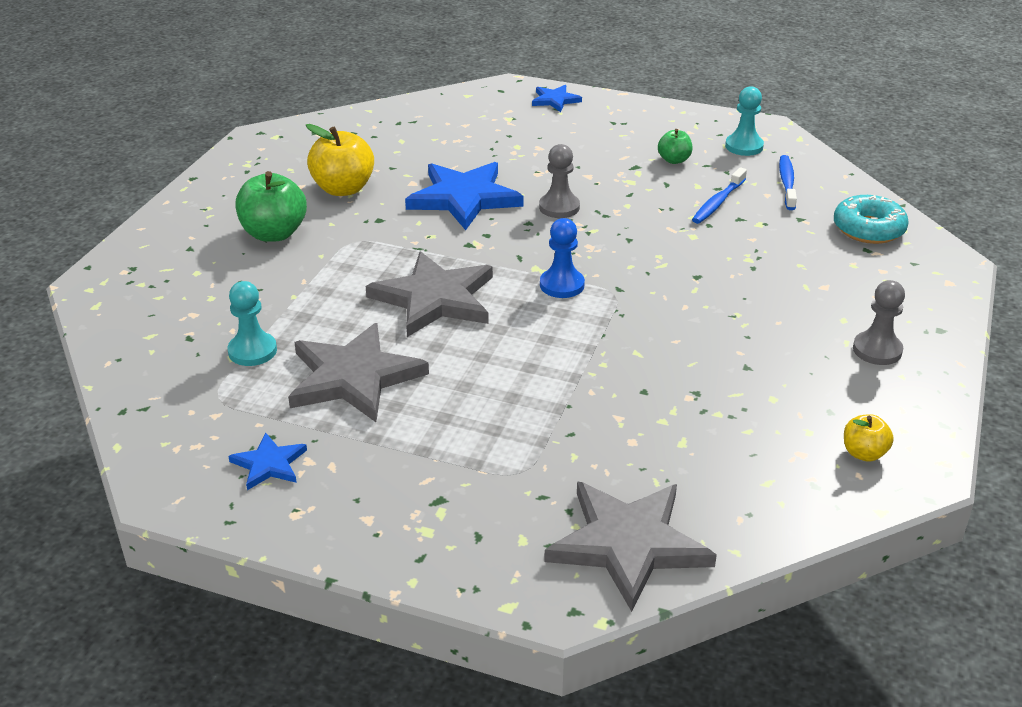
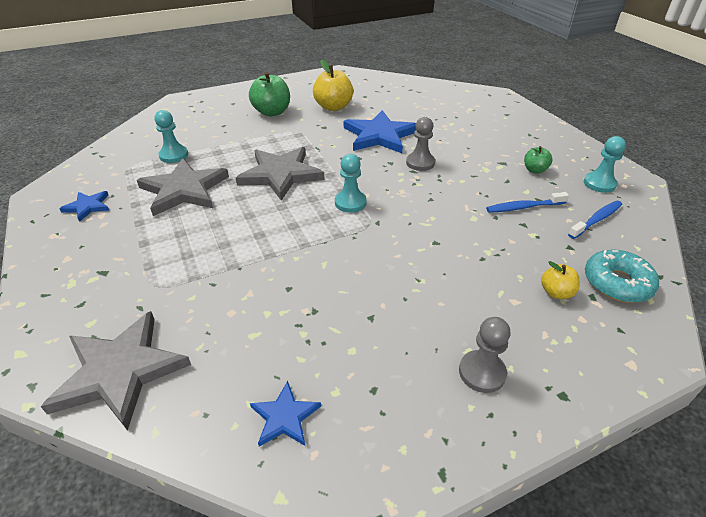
camera: 45 degrees right, 5 degrees up
blue star [532,85,582,112] -> blue star moved to [250,381,321,447]
blue pawn [540,218,585,298] -> turquoise pawn [335,154,367,213]
yellow apple [844,414,894,462] -> yellow apple moved to [541,261,580,299]

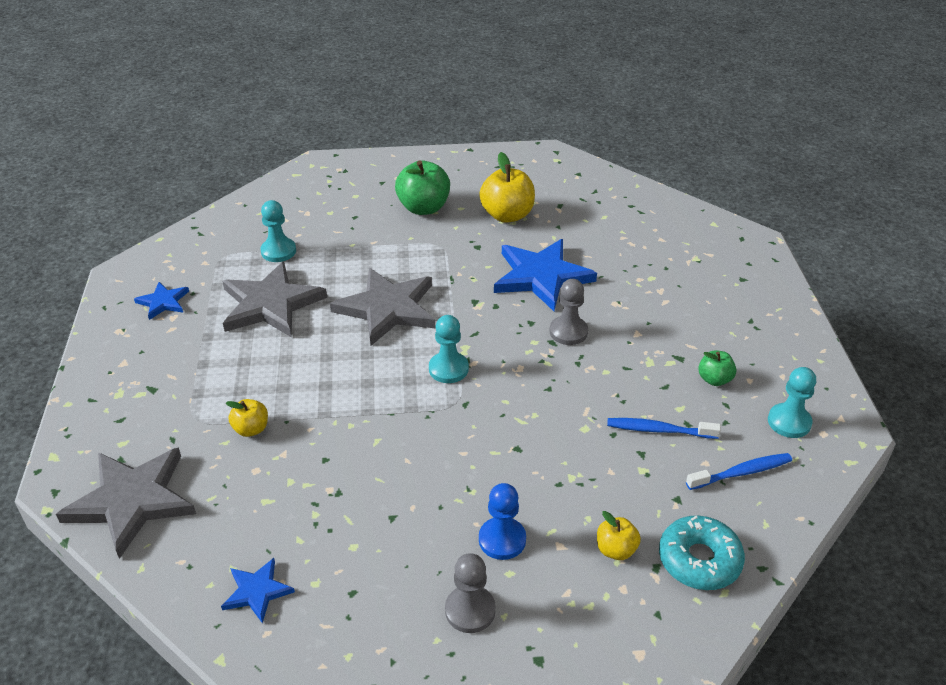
camera: 20 degrees right, 0 degrees up
none -> yellow apple [226,399,268,437]
none -> blue pawn [479,483,526,560]

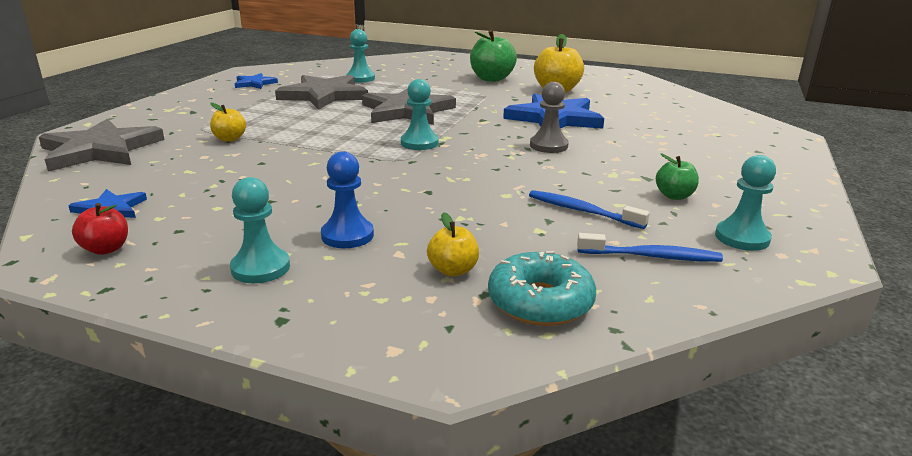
camera: 25 degrees right, 15 degrees down
grey pawn [445,553,496,633] -> turquoise pawn [230,177,290,283]
none -> red apple [72,203,128,255]

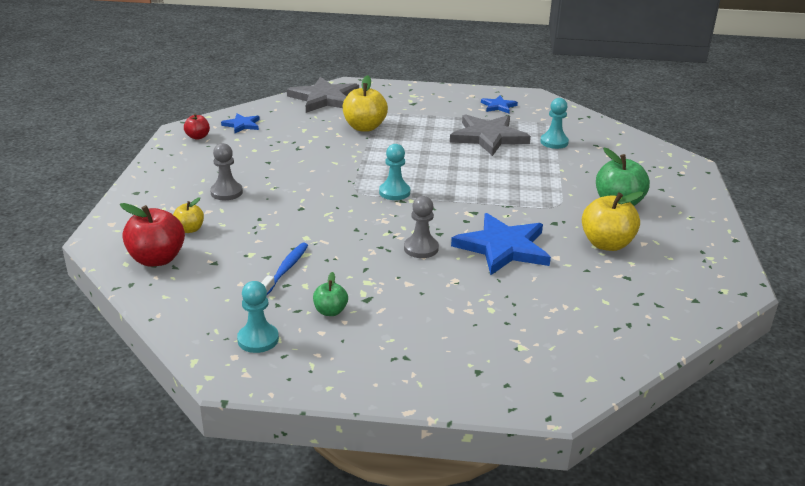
camera: 75 degrees right, 5 degrees up
yellow apple [210,103,246,142] -> yellow apple [343,75,388,132], size x1.83
turquoise pawn [230,177,290,283] -> none
blue pawn [321,151,374,248] -> grey pawn [210,143,243,200]
grey star [362,88,456,125] -> none
turquoise donut [488,251,596,326] -> red apple [120,203,185,267]
blue toothbrush [577,233,723,262] -> none

